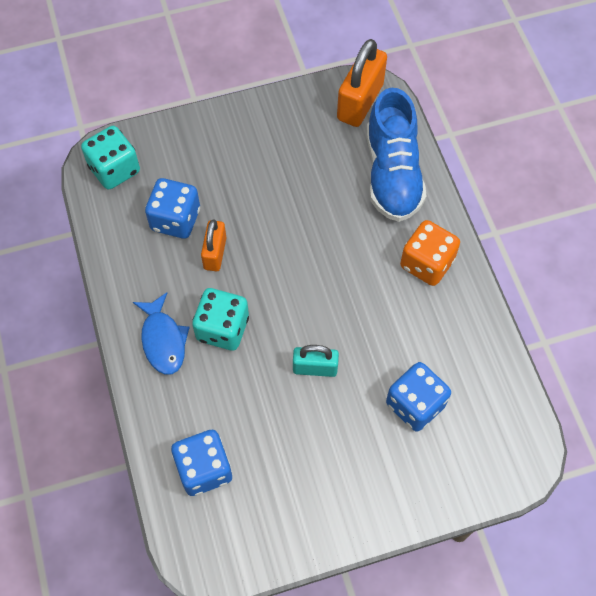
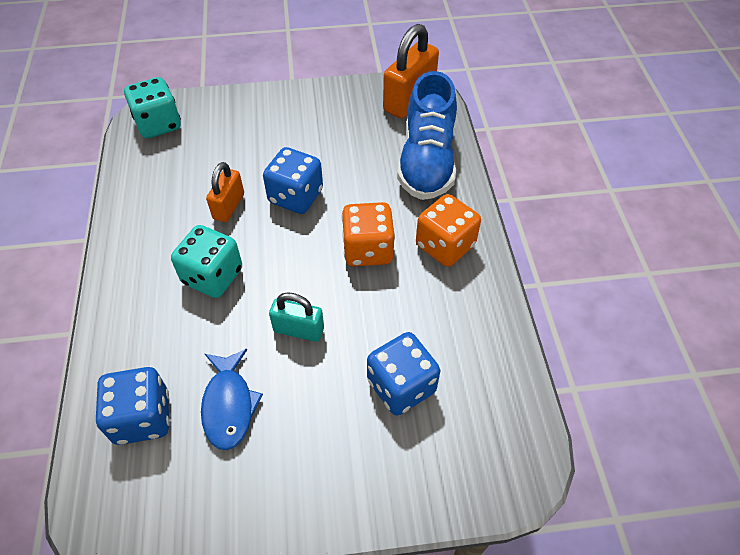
camera: 10 degrees right, 10 degrees down
blue fish [133,292,190,375] -> blue fish moved to [201,349,263,450]
blue dice [145,178,200,239] -> blue dice moved to [263,147,323,214]
none -> orange dice [342,202,395,266]

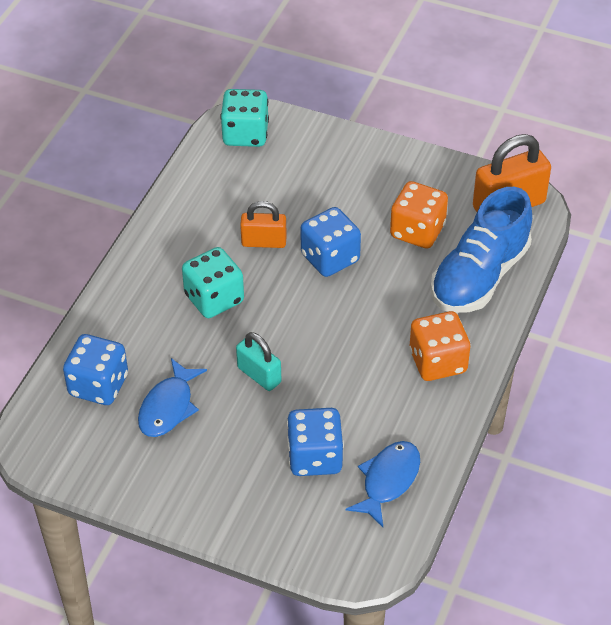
camera: 30 degrees right, 5 degrees down
orange padlock [206,162,244,222] -> orange padlock turned 45 degrees clockwise [240,201,287,248]
orange dice [342,202,395,266] -> orange dice moved to [390,181,448,249]
none -> blue fish [346,441,420,527]

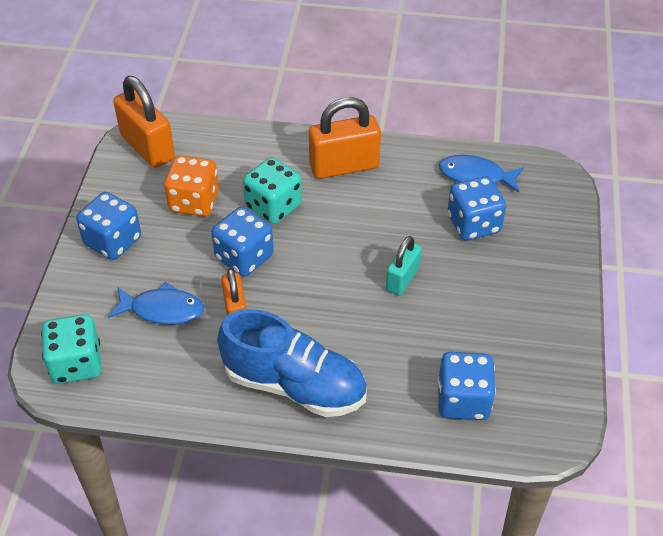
camera: 105 degrees left, 0 degrees up
blue fish [138,358,207,437] -> blue fish moved to [108,282,204,325]
turquoise dice [182,247,244,318] -> turquoise dice moved to [243,157,302,224]
orange dice [409,311,470,381] -> orange padlock [309,97,381,179]
blue shoe [431,187,532,313] -> blue shoe moved to [217,309,367,417]
none -> blue dice [76,192,141,260]

